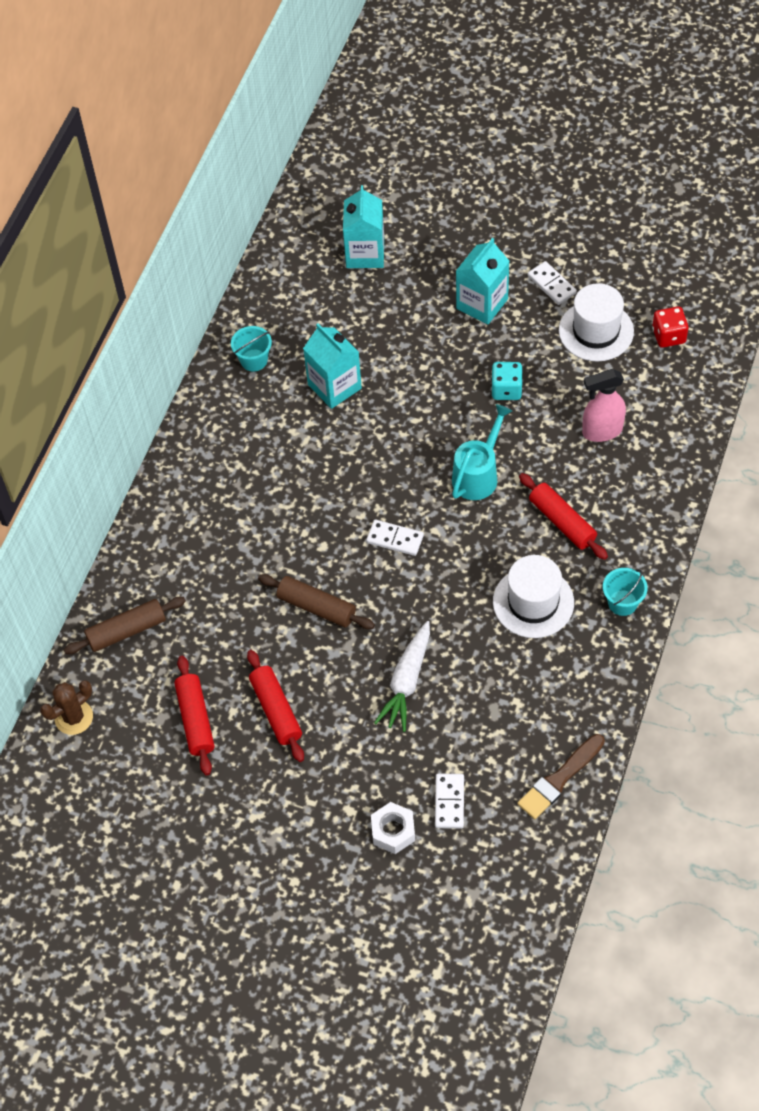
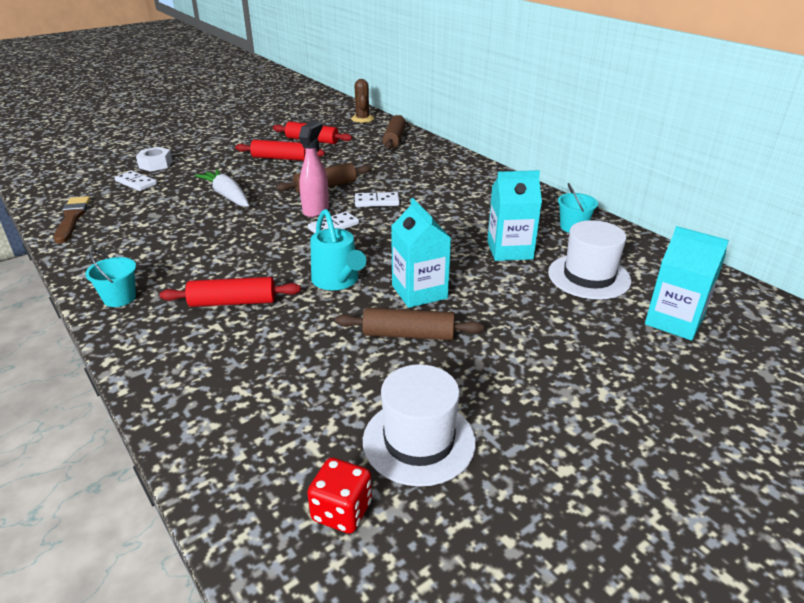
camera: 120 degrees right, 25 degrees down
turquoise carton [456,238,509,324] -> turquoise carton moved to [391,198,451,308]
turquoise dice [491,362,523,400] -> brown rolling pin [335,308,484,340]
white hat [493,555,574,638] -> white hat moved to [548,220,631,300]
white domino [528,261,577,305] -> white domino moved to [355,192,400,207]
pink spray bottle [582,369,626,442] -> pink spray bottle moved to [299,121,329,217]

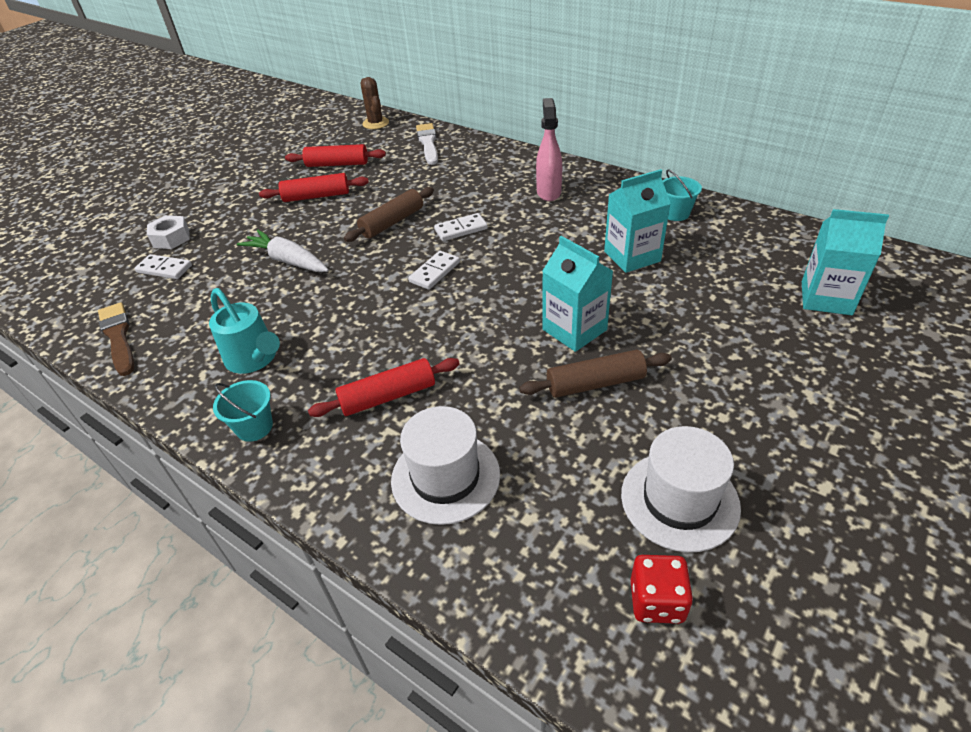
camera: 15 degrees left, 10 degrees up
pink spray bottle [299,121,329,217] -> pink spray bottle moved to [536,98,562,201]
turquoise watering can [310,209,367,290] -> turquoise watering can moved to [209,288,280,374]
brown rolling pin [382,115,406,149] -> white brush [416,123,438,165]
white hat [548,220,631,300] -> white hat moved to [391,406,500,525]

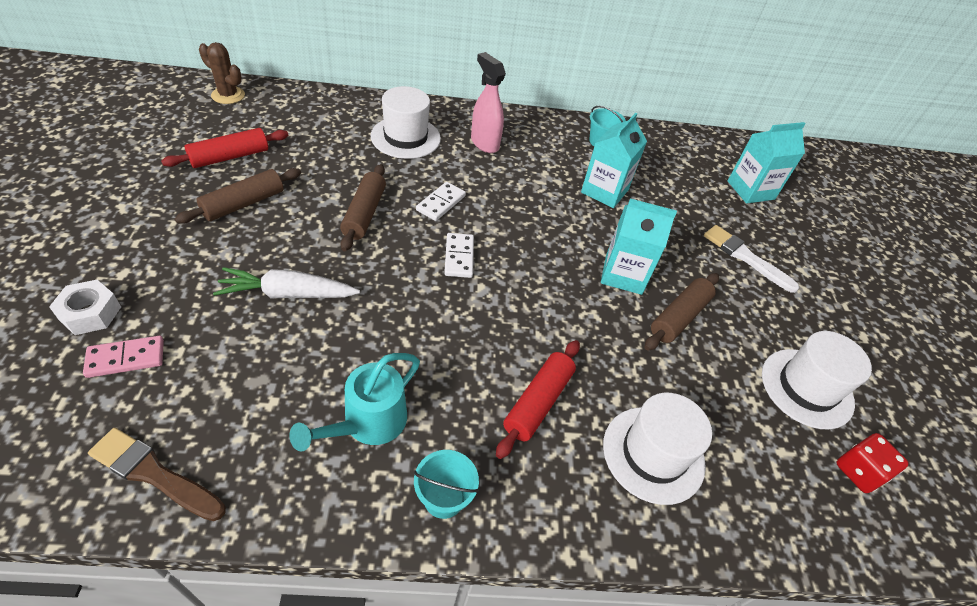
camera: 45 degrees left, 5 degrees up
white domino [135,254,192,279] -> pink domino [83,336,164,378]
turquoise watering can [209,288,280,374] -> turquoise watering can turned 120 degrees clockwise [289,353,420,451]
red rolling pin [259,173,369,202] -> brown rolling pin [174,168,301,224]
white brush [416,123,438,165] -> white brush moved to [704,225,799,293]
none -> white hat [371,86,441,159]

